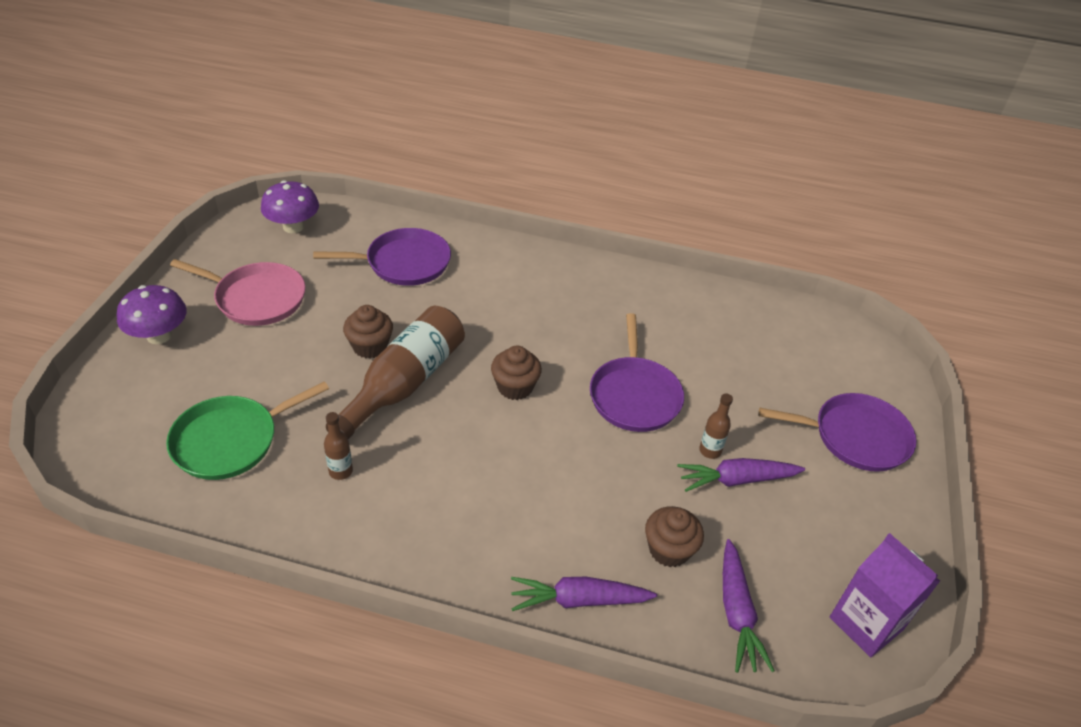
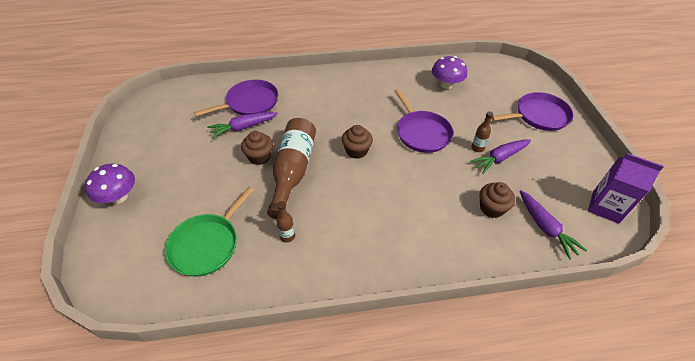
camera: 20 degrees left, 5 degrees up
pink pan [170,259,306,326] -> none
purple mushroom [261,180,319,233] -> purple mushroom moved to [432,56,467,89]
purple carrot [511,577,657,611] -> purple carrot moved to [207,112,278,139]

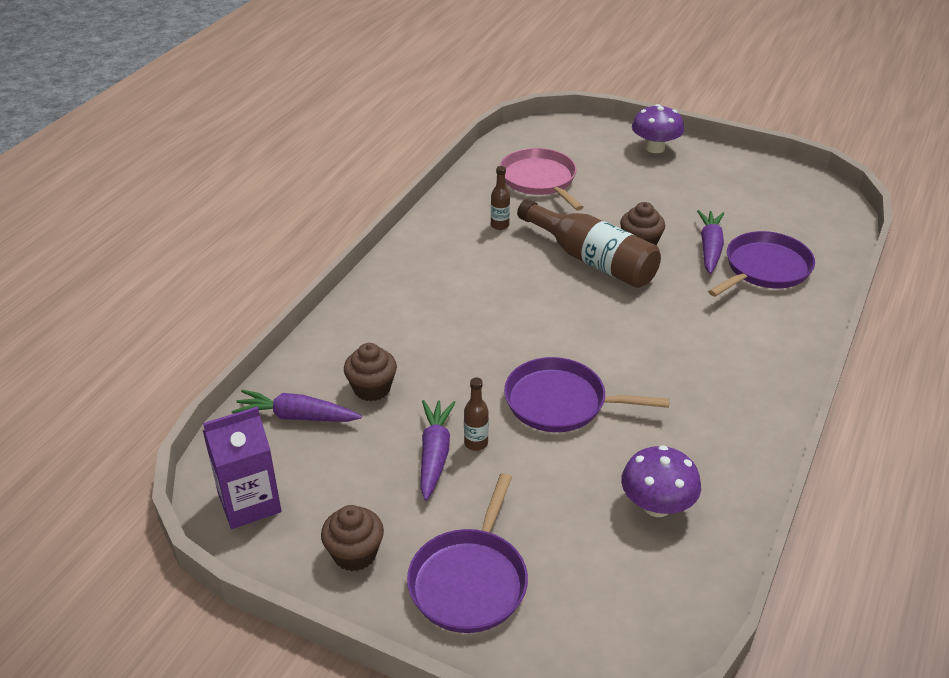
camera: 125 degrees right, 10 degrees down
green pan [165,187,254,277] -> pink pan [500,148,583,211]
purple pan [194,79,278,117] -> purple pan turned 135 degrees counterclockwise [708,231,815,297]
brown cupcake [342,125,373,159] -> brown cupcake moved to [321,505,384,571]

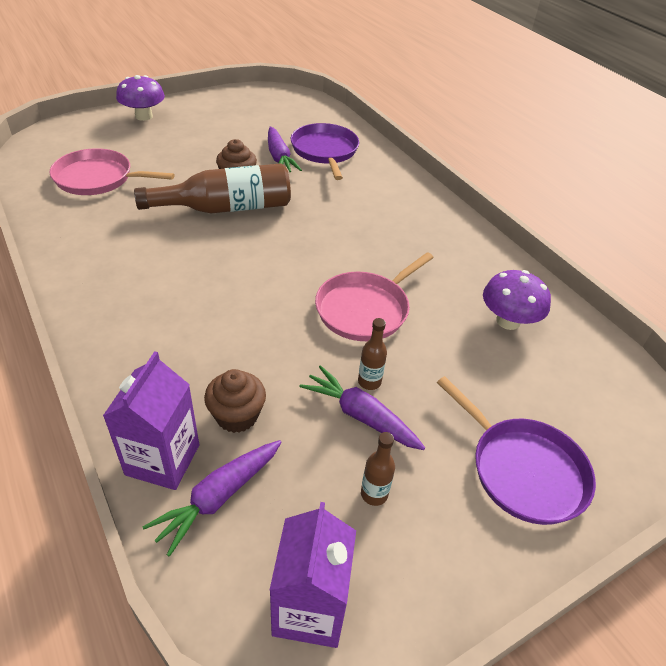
camera: 60 degrees left, 5 degrees up
brown cupcake [321,505,384,571] -> none
brown bottle [491,166,510,230] -> brown bottle moved to [361,432,395,506]
purple pan [504,357,670,432] -> pink pan [315,252,434,341]
purple carrot [697,210,724,274] -> purple carrot turned 150 degrees counterclockwise [268,126,302,172]
none -> purple carton [103,351,199,490]

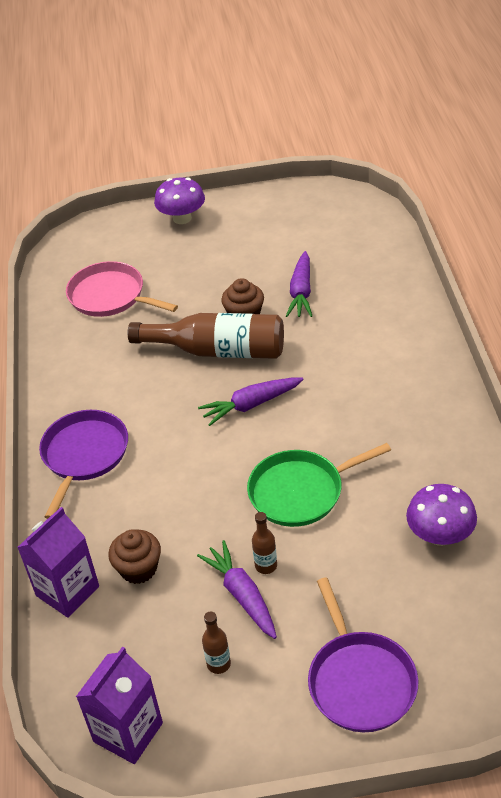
camera: 30 degrees right, 0 degrees up
purple carrot [143,440,282,557] -> purple carrot moved to [198,378,304,426]
purple pan [291,123,359,180] -> purple pan moved to [39,410,128,519]
pink pan [315,252,434,341] -> green pan [247,443,391,527]

